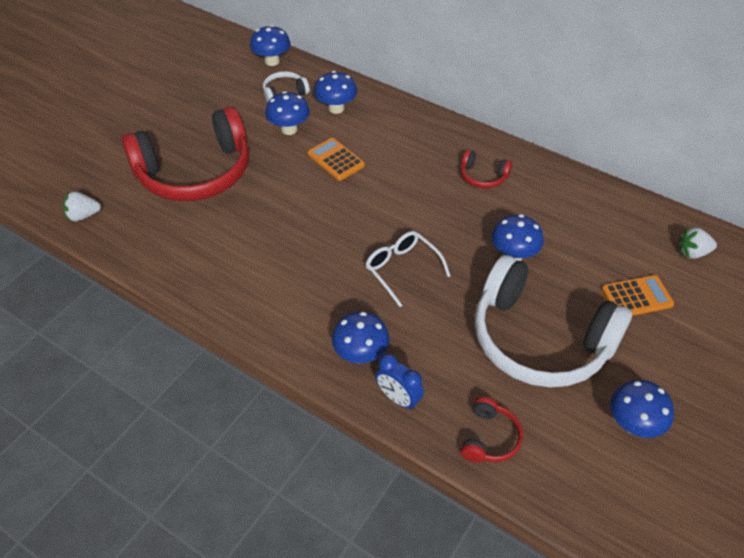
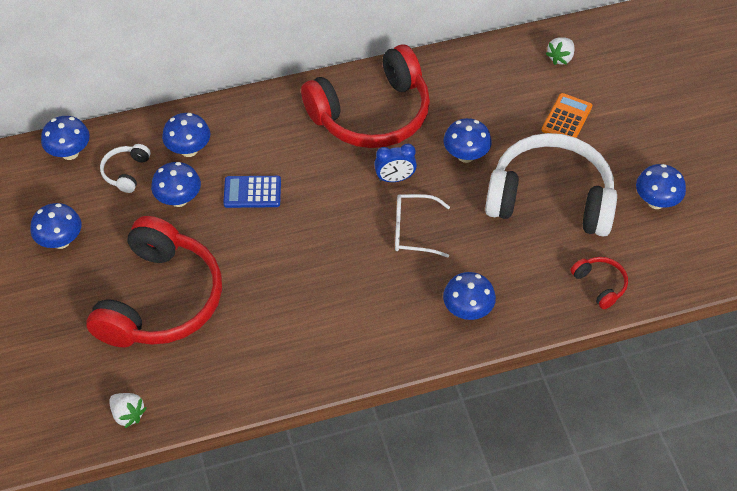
camera: 50 degrees left, 5 degrees up
white strawberry [63,191,101,221] -> white strawberry turned 75 degrees counterclockwise [109,393,147,428]
orange calculator [308,138,365,181] -> blue calculator [223,176,281,208]
blue clock [376,354,424,410] -> blue clock moved to [374,144,417,182]
red headphones [461,150,512,188] -> red headphones [301,44,430,148], size x2.43
white headphones [474,255,632,387] -> white headphones turned 150 degrees counterclockwise [485,133,617,237]
none -> blue mushroom [30,203,81,249]

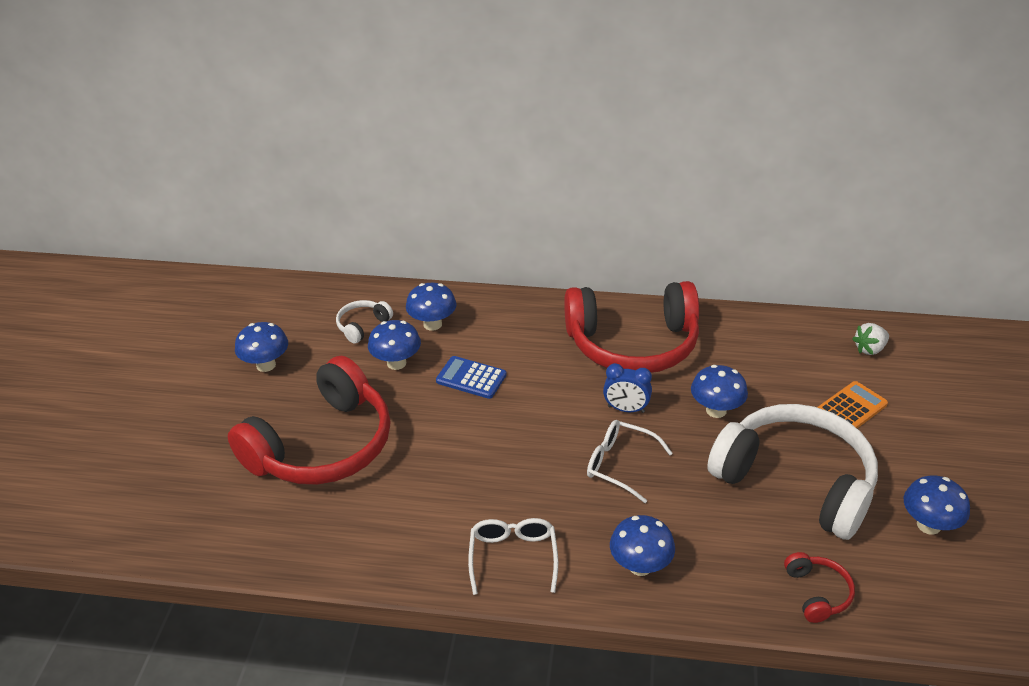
camera: 25 degrees right, 15 degrees down
blue mushroom [41,116,90,160] -> none
white strawberry [109,393,147,428] -> none
none -> white glasses [468,518,558,595]

